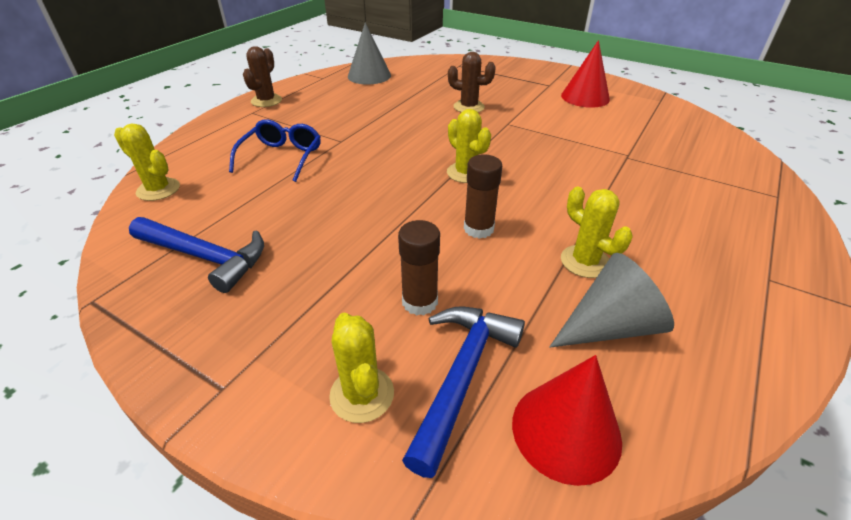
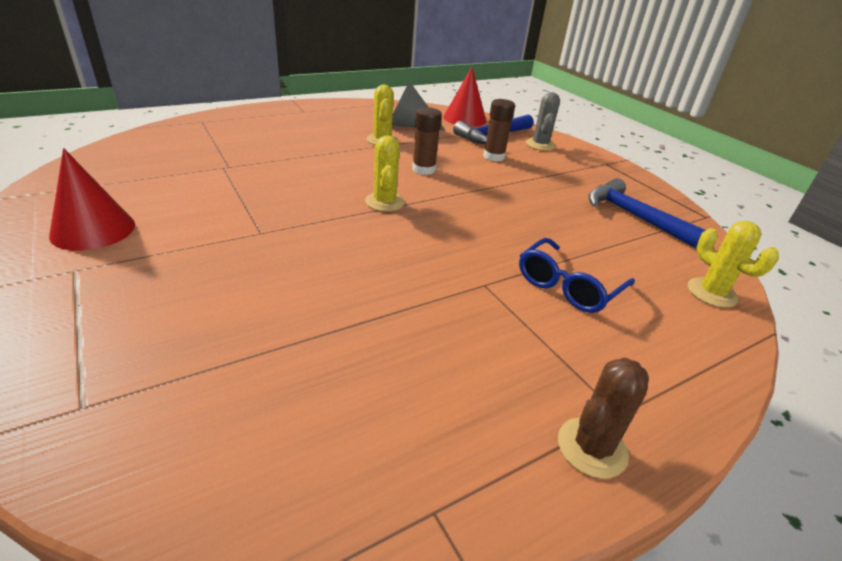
camera: 155 degrees left, 5 degrees down
yellow cactus [329,313,394,423] -> grey cactus [526,92,560,151]
grey cone [348,22,391,85] -> none
brown cactus [448,52,496,112] -> none

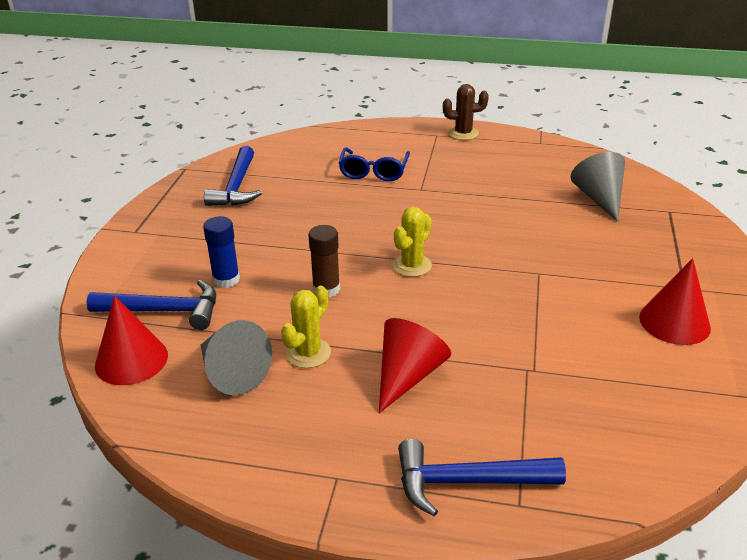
camera: 135 degrees left, 0 degrees up
brown glue stick [483,99,515,161] -> blue glue stick [203,216,240,288]
blue glasses [519,238,635,313] -> blue glasses turned 105 degrees clockwise [338,148,410,181]
grey cactus [526,92,560,151] -> none
yellow cactus [688,221,779,308] -> none
none -> red cone [379,318,451,413]
none -> blue hammer [398,439,566,517]
none -> grey cone [571,152,625,222]

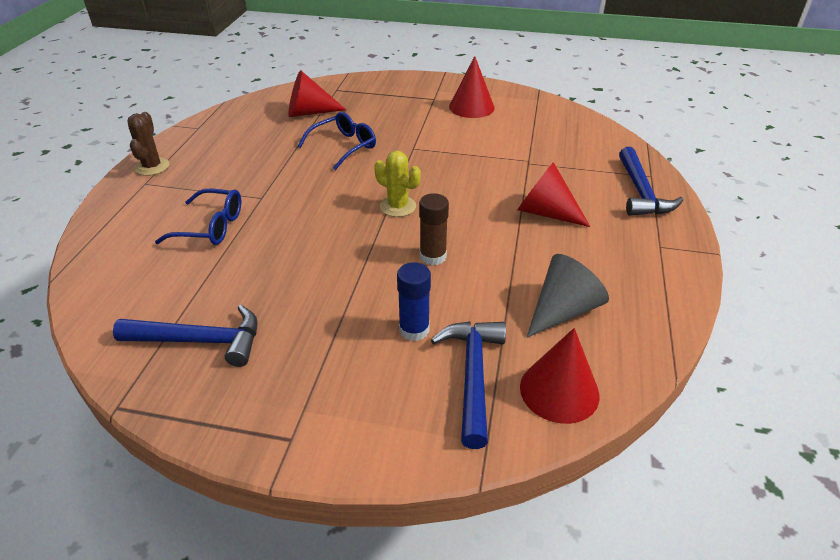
camera: 90 degrees left, 5 degrees up
yellow cactus [281,286,331,368] -> none
grey cone [571,152,625,222] -> red cone [288,70,346,117]
none -> blue glasses [298,112,376,170]

